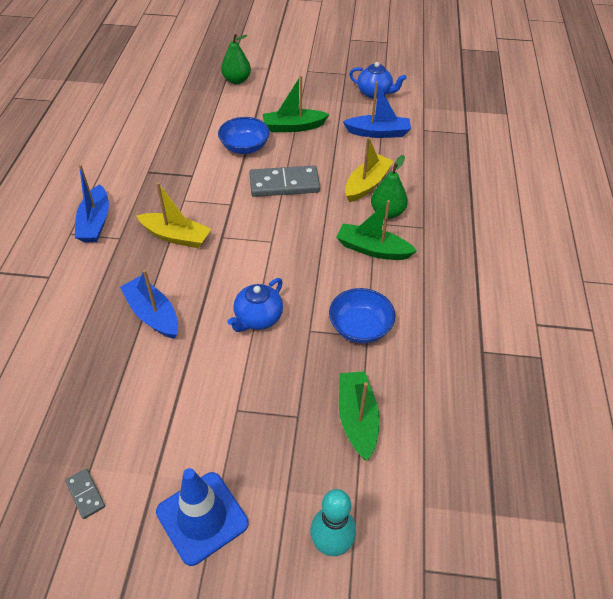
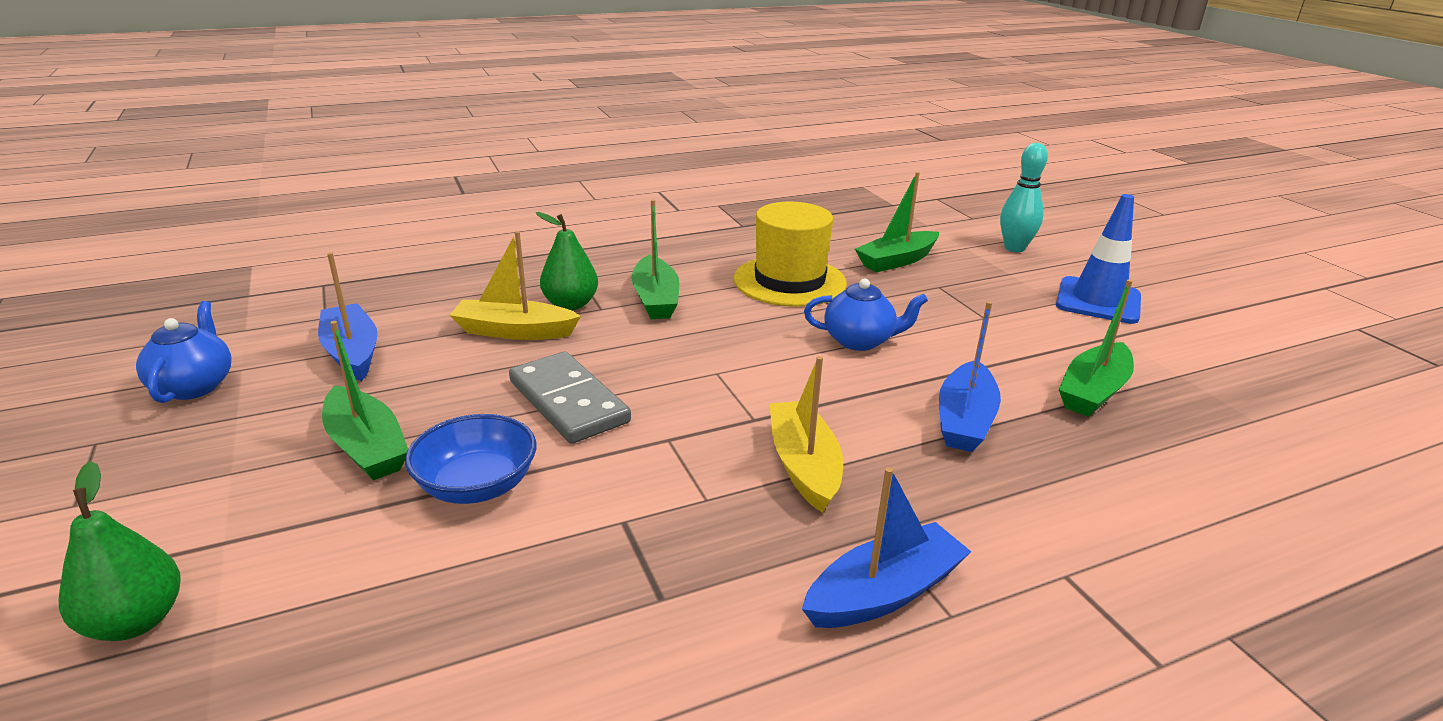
camera: 120 degrees left, 20 degrees down
grey domino [65,468,105,519] -> none
blue bowl [329,288,395,343] -> yellow hat [733,202,847,307]
none -> green boat [1059,279,1134,417]

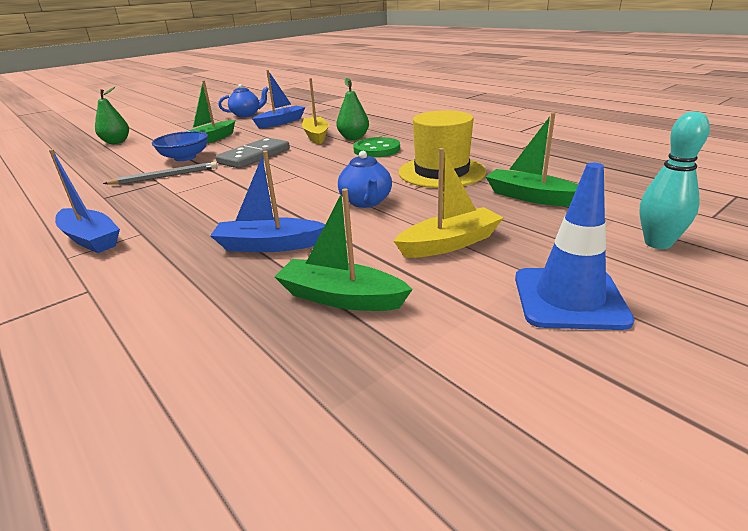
camera: 75 degrees right, 0 degrees up
green boat [631,199,679,319] -> green button [353,137,400,158]
yellow boat [769,356,843,513] -> yellow boat moved to [394,148,503,258]
none -> grey pencil [103,162,217,185]

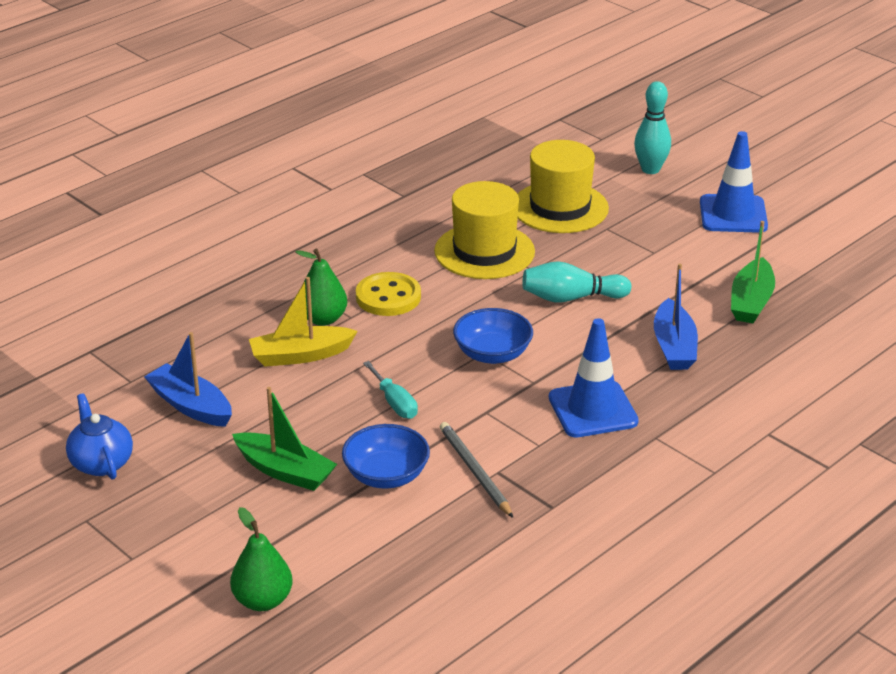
camera: 95 degrees left, 5 degrees up
blue boat [49,149,120,253] -> none
grey domino [216,138,290,168] -> turquoise screwdriver [363,361,418,419]
blue teapot [338,151,392,208] -> turquoise bowling pin [522,261,631,303]
green button [353,137,400,158] -> yellow button [356,272,421,316]
yellow boat [394,148,503,258] -> none
green boat [486,113,578,206] -> yellow hat [518,140,609,233]
none -> blue bowl [453,308,533,364]
none -> blue traffic cone [549,318,639,437]

